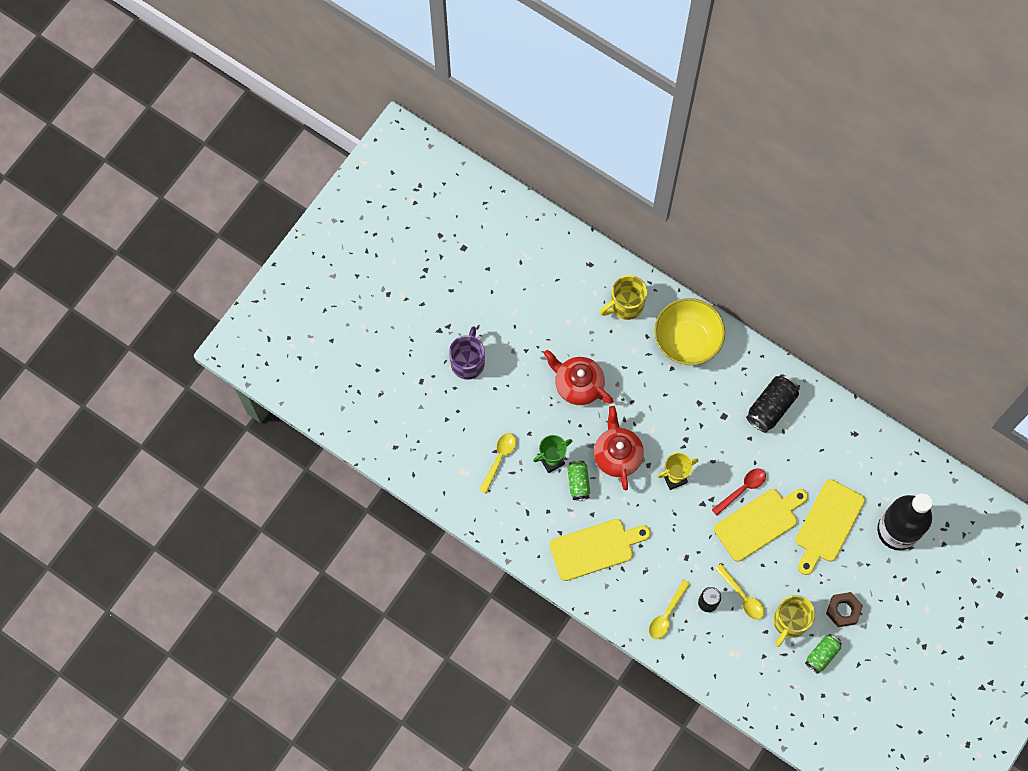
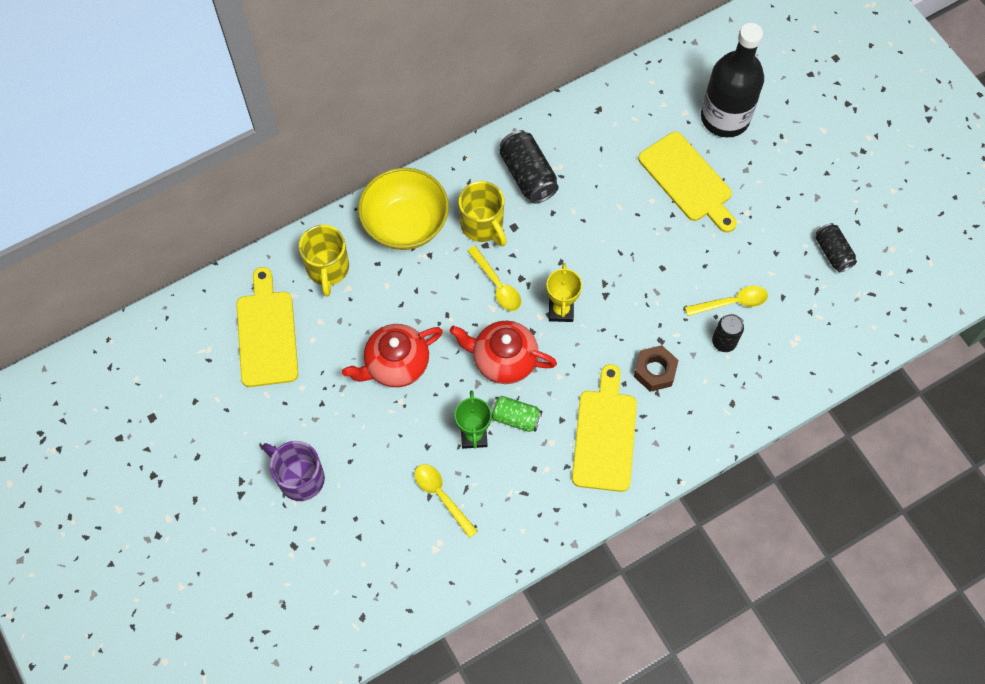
camera: 65 degrees left, 5 degrees down
yellow spoon [649,580,690,639] -> yellow spoon moved to [467,246,521,311]
red spoon [712,468,766,515] -> none
yellow cutting board [714,489,808,561] -> yellow cutting board moved to [236,267,298,387]
yellow mug [773,595,815,647] -> yellow mug moved to [459,181,507,246]
green can [805,634,842,674] -> black can [816,223,857,272]
brown nut [826,592,863,627] -> brown nut moved to [634,345,679,392]

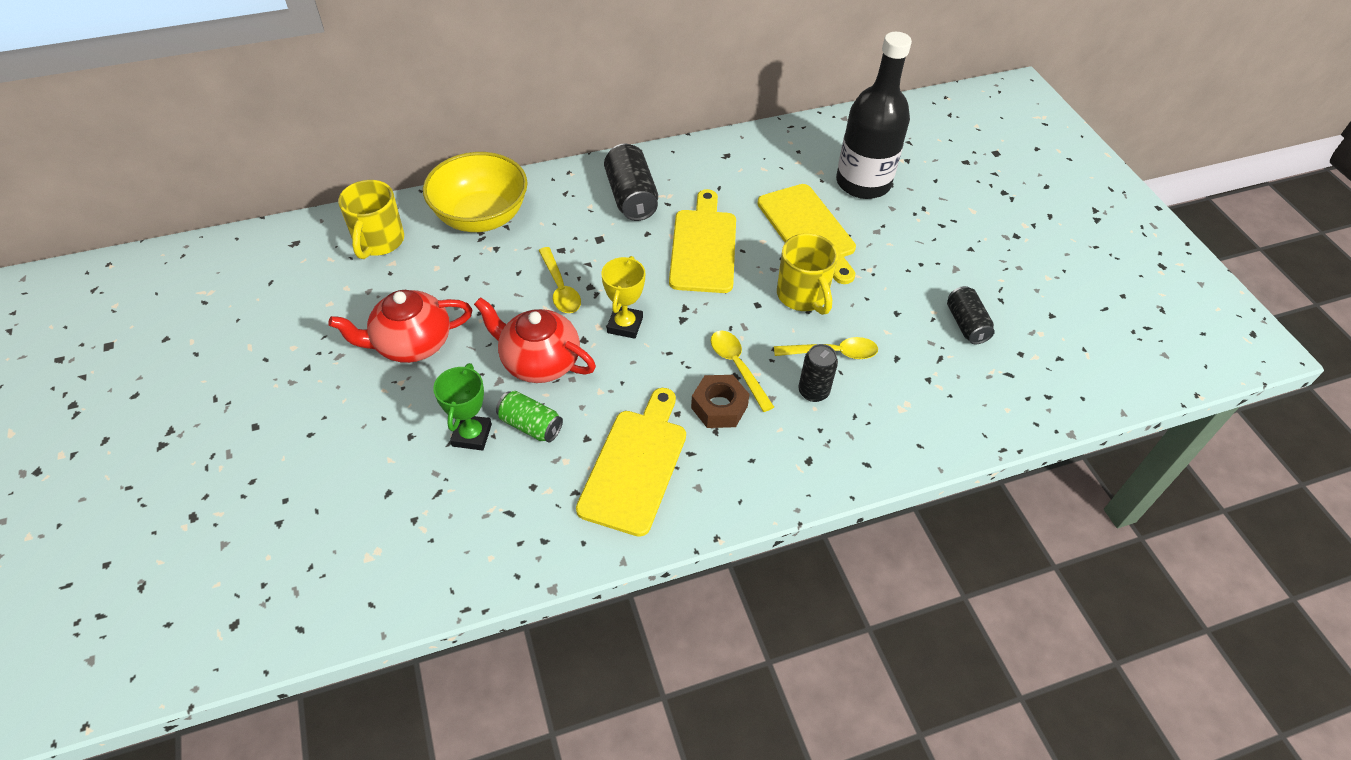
camera: 10 degrees right, 15 degrees down
yellow cutting board [236,267,298,387] -> yellow cutting board moved to [669,189,736,293]
purple mug [262,441,325,501] -> none
yellow spoon [415,464,478,538] -> yellow spoon moved to [711,331,774,412]
yellow mug [459,181,507,246] -> yellow mug moved to [777,233,838,315]

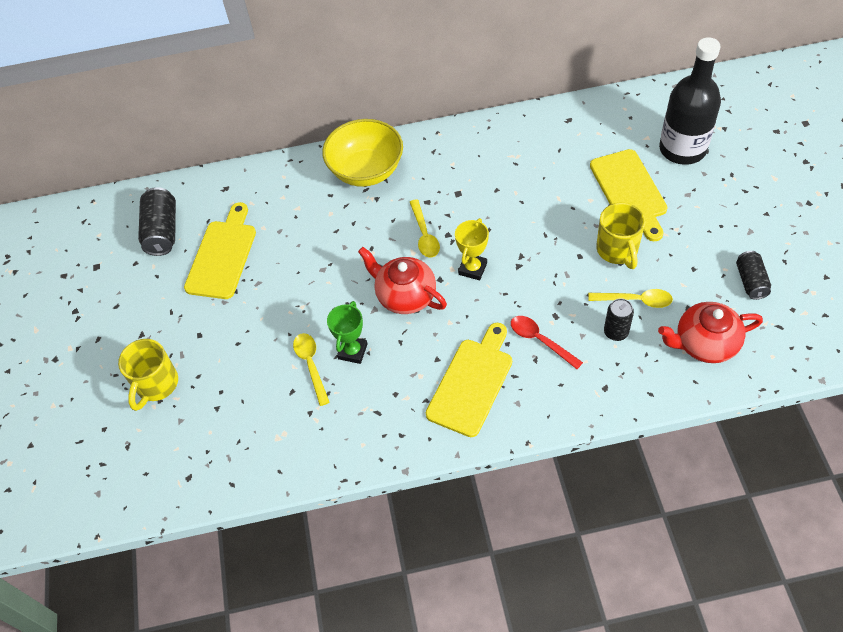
camera: 15 degrees right, 5 degrees up
red teapot [328,290,472,363] -> red teapot moved to [658,302,763,363]
yellow mug [338,180,404,259] -> yellow mug moved to [118,339,178,411]
green can [496,391,563,443] -> none
black can [604,144,658,221] -> black can moved to [138,187,176,256]
yellow cutting board [669,189,736,293] -> yellow cutting board moved to [184,202,256,299]
brown nut [691,375,750,428] -> red spoon [511,316,583,369]
yellow spoon [711,331,774,412] -> yellow spoon moved to [293,333,330,406]

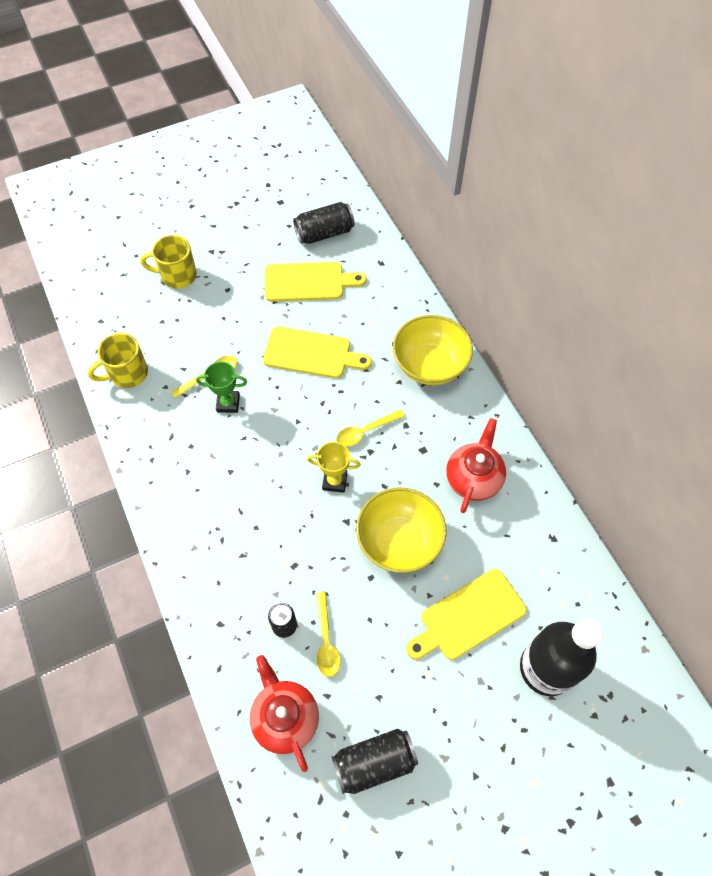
camera: 70 degrees right, 5 degrees up
red teapot [358,247,447,314] -> red teapot moved to [446,418,506,513]
yellow cutting board [426,323,512,437] -> yellow cutting board moved to [263,326,372,378]
red spoon [511,316,583,369] -> none
yellow mug [596,203,645,269] -> yellow mug moved to [88,333,148,388]
black can [736,251,771,300] -> black can [332,729,418,794], size x1.54
none -> yellow bowl [356,488,447,573]

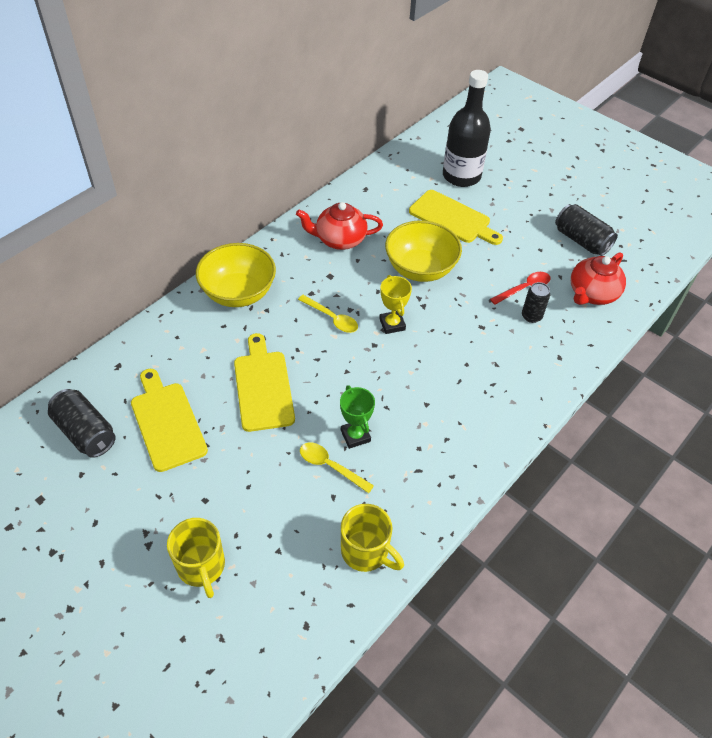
camera: 115 degrees left, 10 degrees down
yellow spoon [316,592,340,677] -> red spoon [490,272,551,305]

